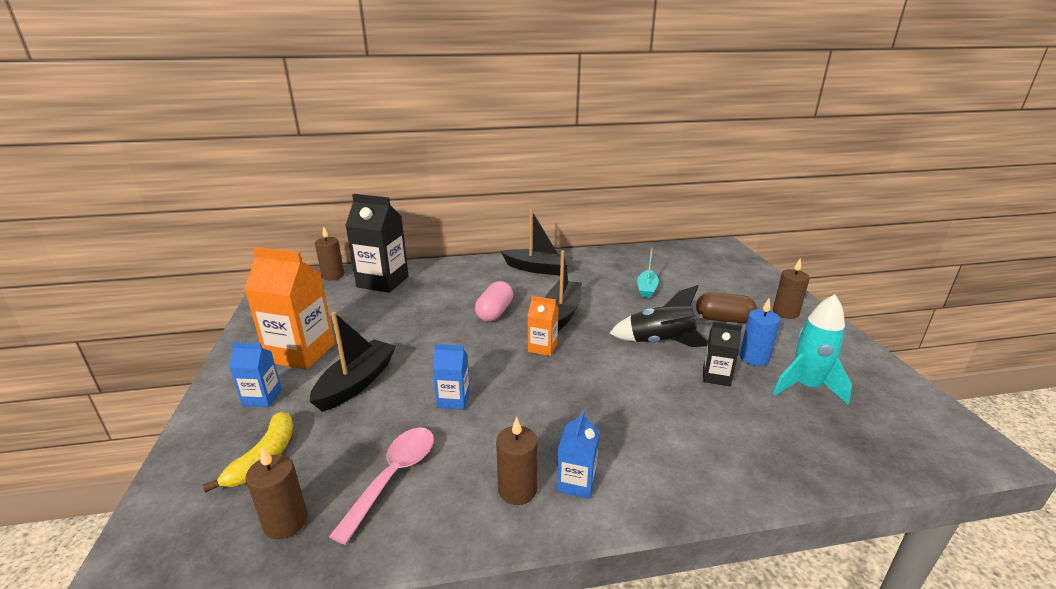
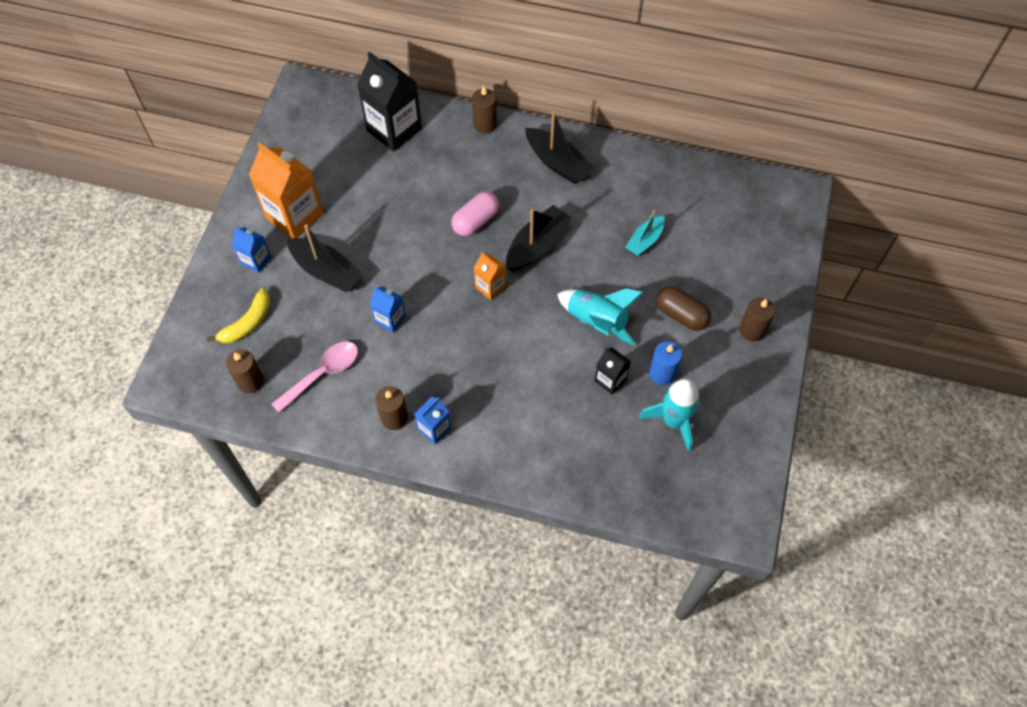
camera: 25 degrees right, 35 degrees up
black boat [310,312,396,412] -> black boat turned 75 degrees clockwise [287,224,363,292]
brown candle [315,226,344,280] -> brown candle moved to [472,86,497,134]
black rocket [609,285,708,347] -> turquoise rocket [557,288,643,346]

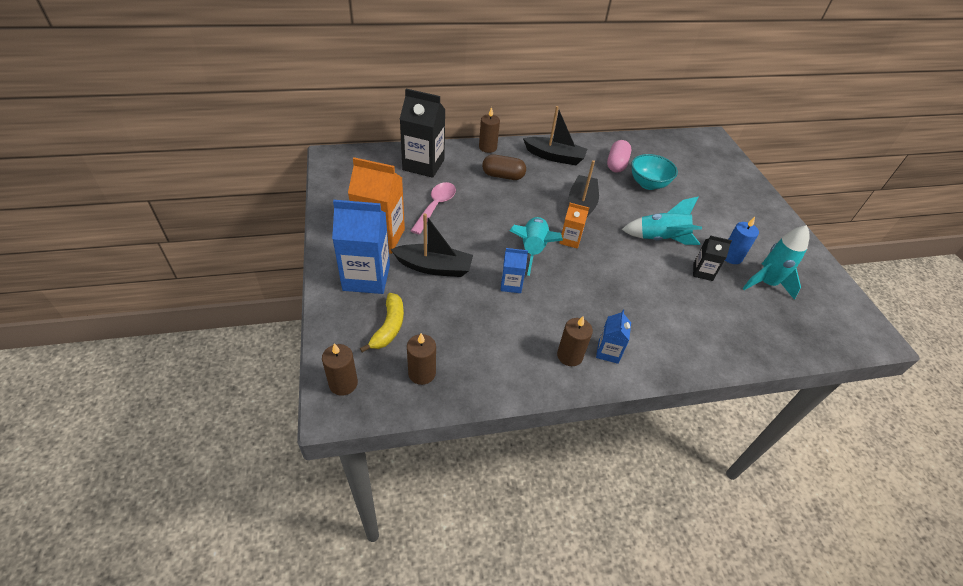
camera: 30 degrees left, 15 degrees down
blue carton [232,227,271,273] -> blue carton [332,200,390,294], size x1.94
pink spoon [271,341,358,413] -> pink spoon moved to [410,182,456,235]
pink capsule [451,191,499,236] -> pink capsule moved to [607,140,631,173]
turquoise boat [625,210,665,256] -> turquoise bowl [631,154,678,190]
brown capsule [656,286,711,331] -> brown capsule moved to [482,154,526,180]
brown candle [739,297,775,342] -> brown candle moved to [322,343,358,396]
none -> turquoise rocket [509,217,563,276]

